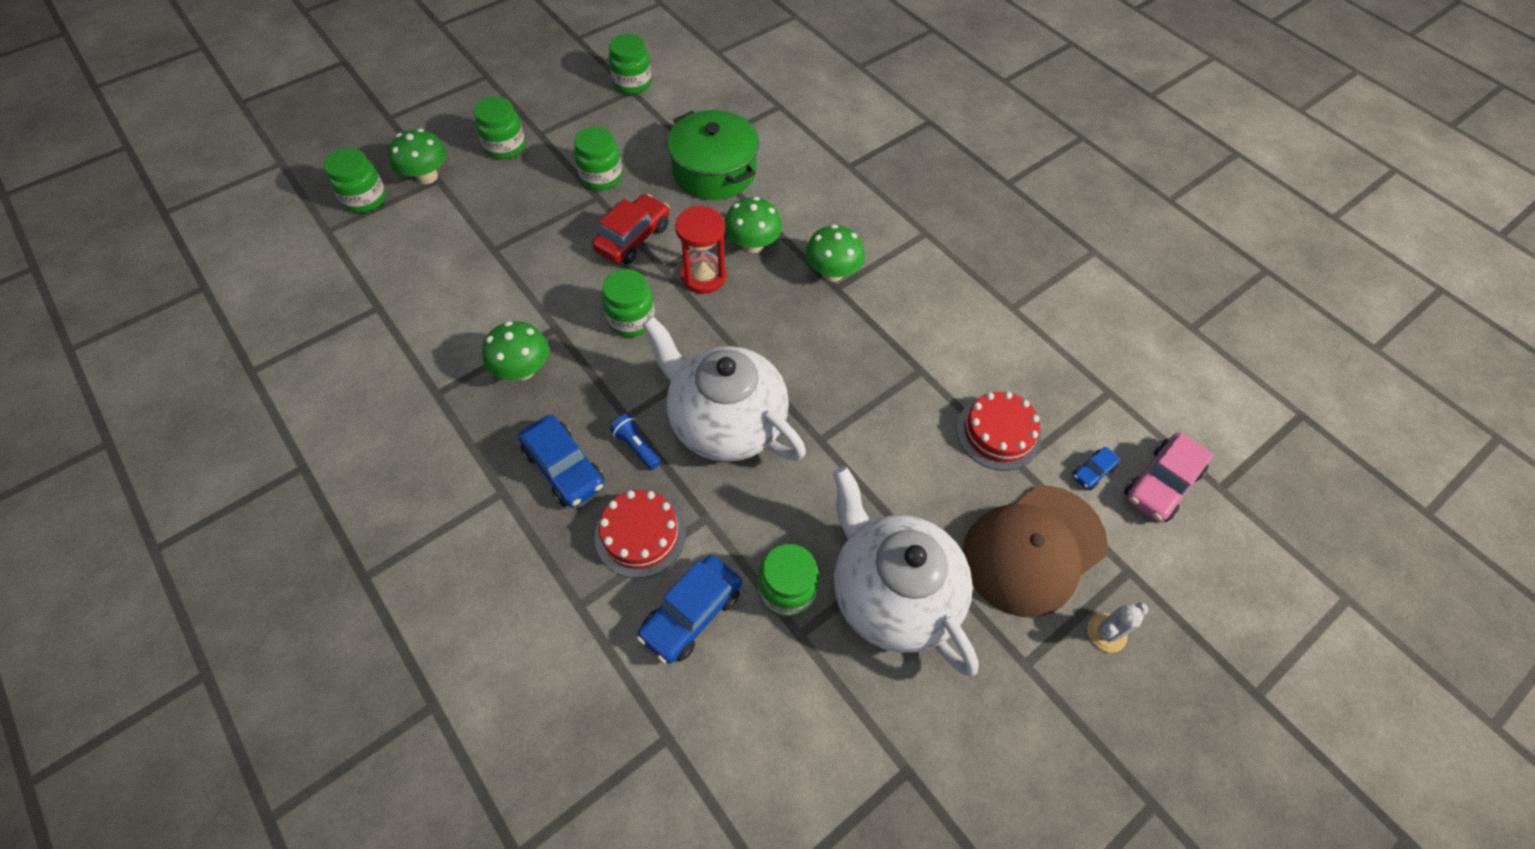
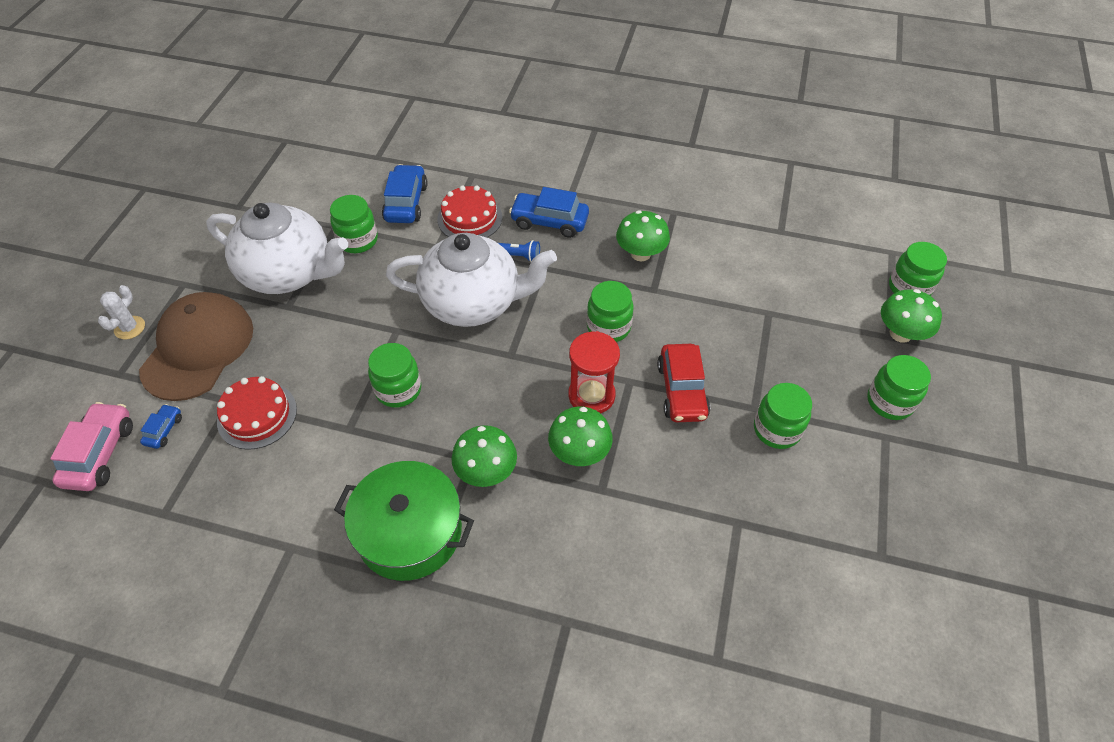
camera: 145 degrees right, 5 degrees down
green jar [608,34,652,94] -> green jar moved to [368,343,422,408]
green pot [667,110,759,200] -> green pot moved to [334,461,474,581]

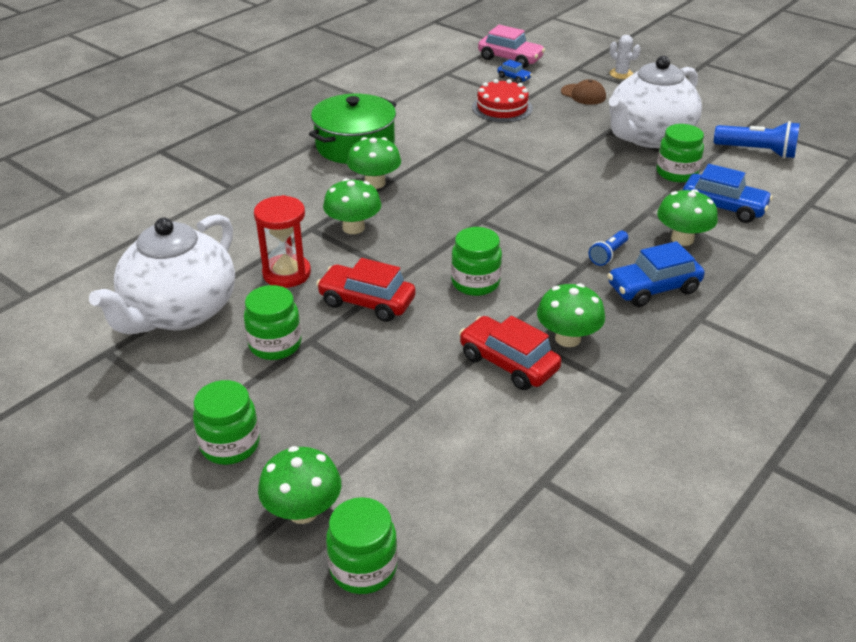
camera: 115 degrees right, 15 degrees down
brown cap [139,292,253,401] -> brown cap [561,79,606,105], size x0.47
green jar [368,343,422,408] -> none
white teapot [386,233,557,327] -> white teapot moved to [89,214,235,334]
red cake [437,185,502,238] -> green mushroom [657,189,718,246]
blue car [509,187,589,238] -> blue car turned 150 degrees counterclockwise [607,241,705,307]
red hourglass [568,331,620,413] -> red hourglass moved to [254,195,311,288]
none -> red car [459,316,561,390]
none -> blue flashlight [714,121,800,159]

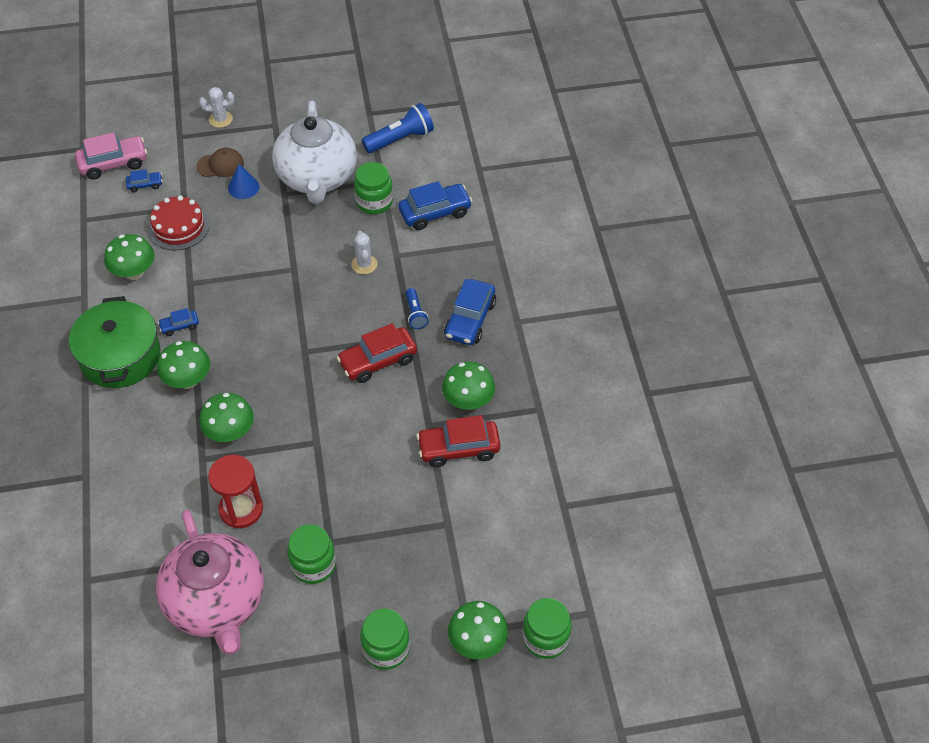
camera: 50 degrees left, 15 degrees up
white teapot [89,214,235,334] -> pink teapot [156,509,264,655]
red car [316,258,416,322] -> red car moved to [337,323,417,383]
green jar [451,227,502,296] -> none
green mushroom [657,189,718,246] -> green mushroom moved to [104,234,154,280]
none -> blue car [158,308,199,336]
none -> blue cone [228,164,259,199]
none -> white cactus [351,231,377,274]

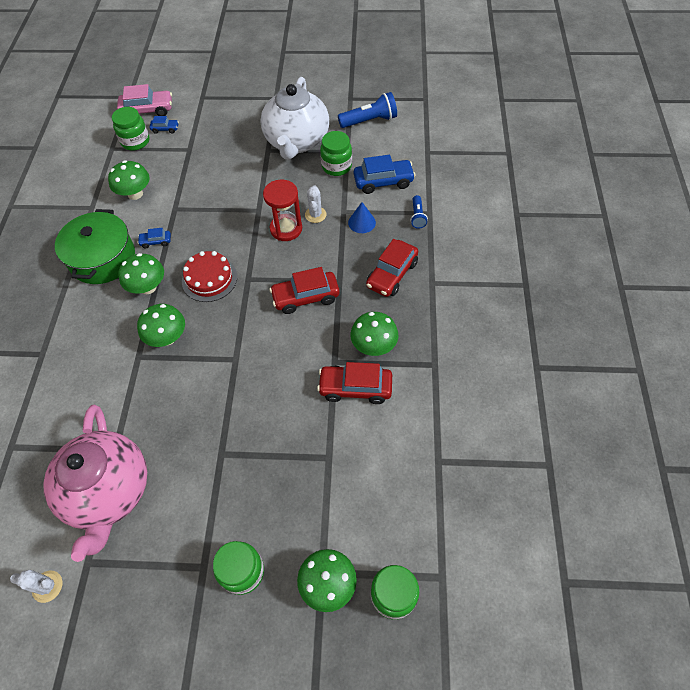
camera: 15 degrees right, 5 degrees up
red cake [148,196,210,251] -> red cake moved to [182,251,237,302]
brown cap [196,148,244,177] -> none
white cactus [199,87,234,128] -> white cactus moved to [10,570,62,603]
red hourglass [208,455,263,528] -> red hourglass moved to [263,180,302,241]
blue cone [228,164,259,199] -> blue cone moved to [348,202,376,233]
green jar [287,524,336,584] -> green jar moved to [112,107,149,151]
blue flashlight [406,288,429,329] -> blue flashlight moved to [411,195,428,229]
blue car [444,279,496,345] -> red car [366,239,418,297]

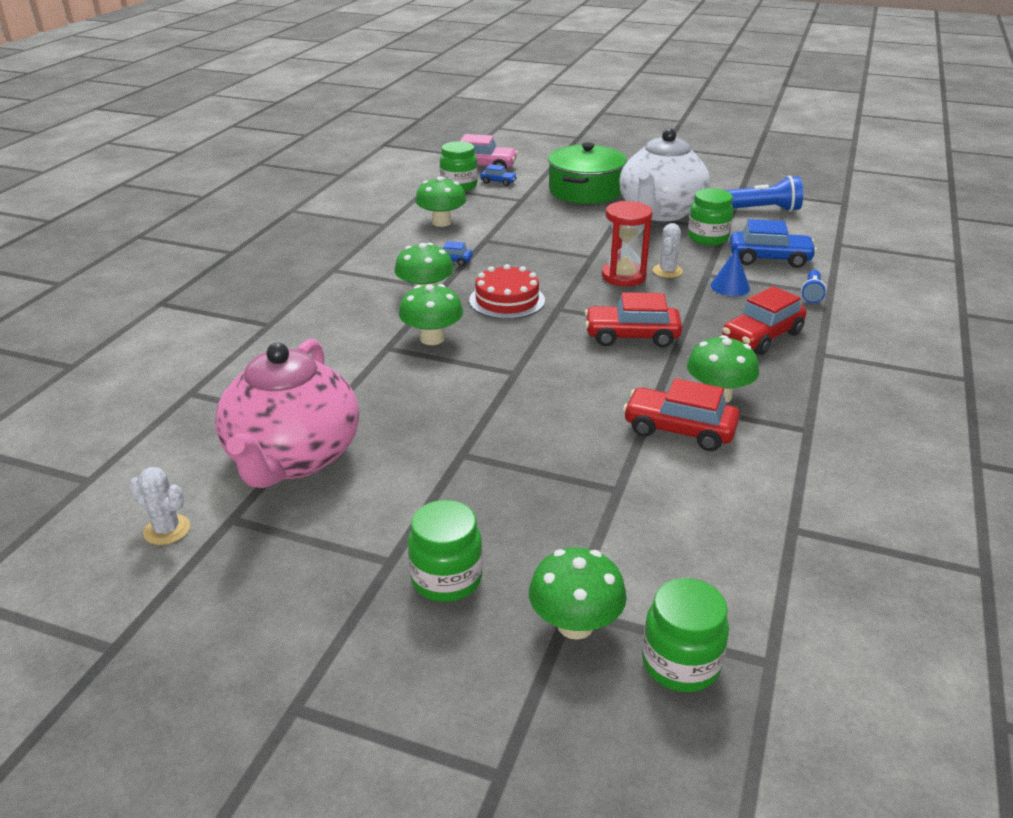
camera: 15 degrees right, 25 degrees down
green pot [55,209,135,284] -> green pot moved to [548,143,627,204]

